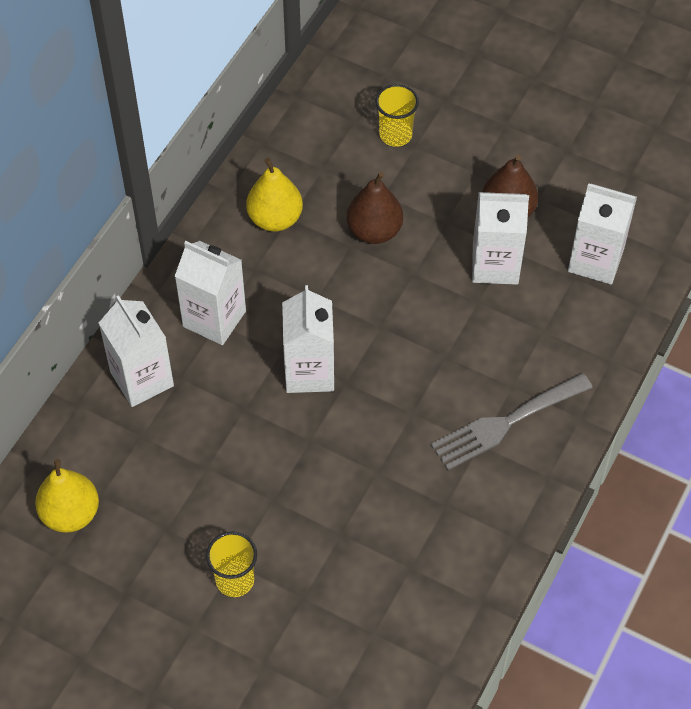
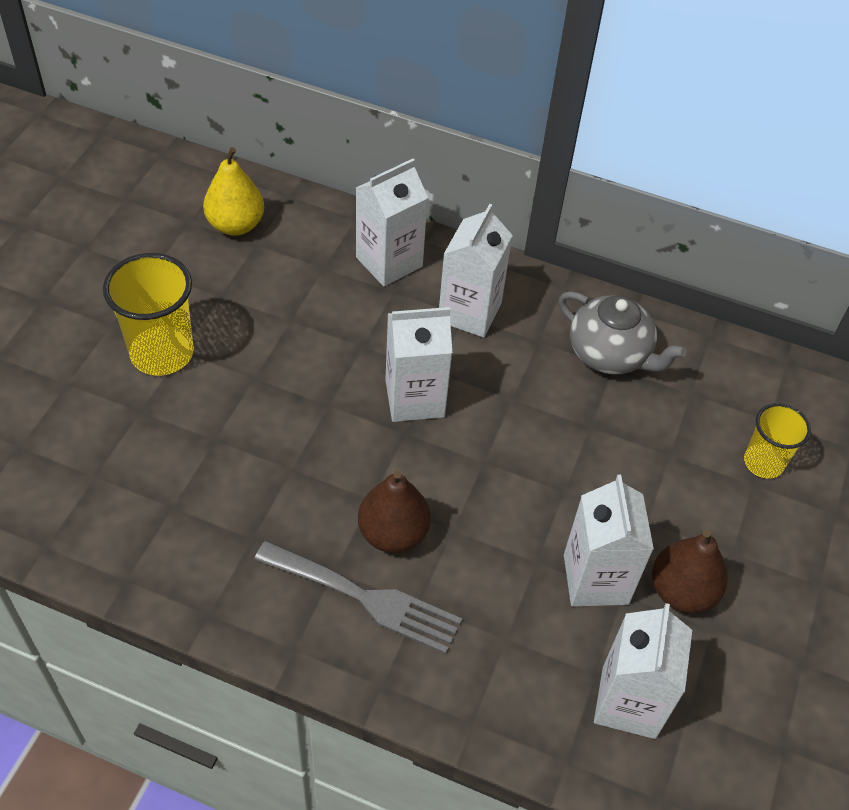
camera: 80 degrees right, 5 degrees down
yellow cup [206,531,257,597] -> yellow cup [103,253,194,375], size x1.61
yellow pear [246,158,303,232] -> grey teapot [559,291,687,375]
brown pear [347,172,403,244] -> brown pear moved to [358,471,431,553]
grey fork [431,373,593,470] -> grey fork turned 150 degrees clockwise [254,541,462,654]

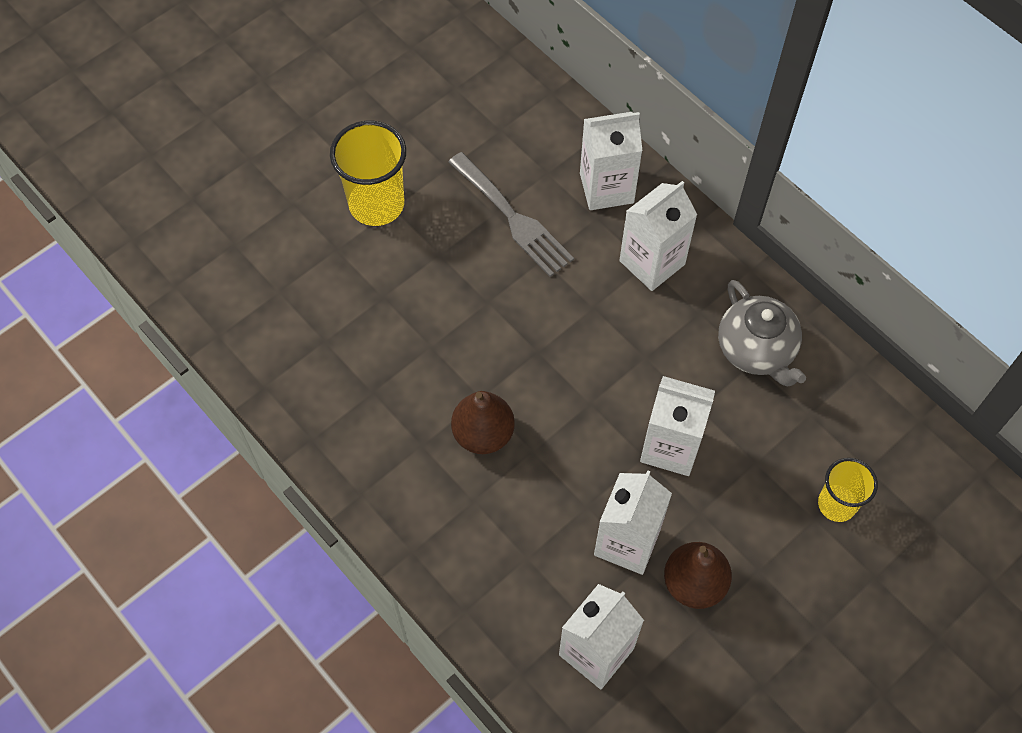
camera: 30 degrees right, 10 degrees up
yellow pear [203,147,264,236] -> none
grey fork [254,541,462,654] -> grey fork moved to [448,152,574,277]
white carton [385,307,452,422] -> white carton moved to [640,376,715,476]

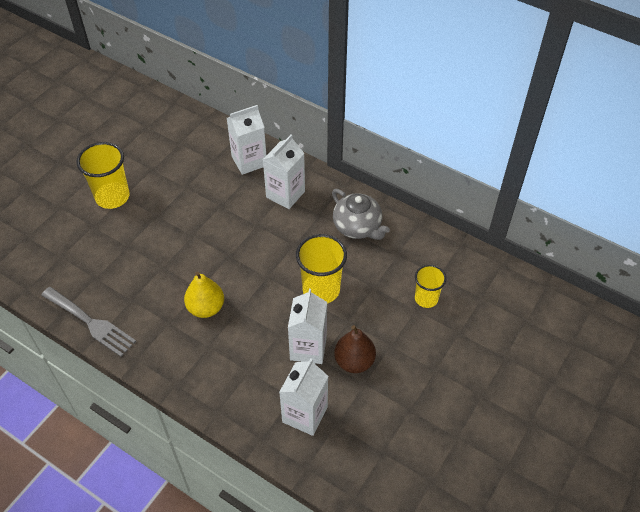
camera: 15 degrees left, 10 degrees down
grey fork [448,152,574,277] -> grey fork moved to [41,287,136,357]
brown pear [451,391,515,454] -> yellow pear [184,272,224,318]
white carton [640,376,715,476] -> yellow cup [296,234,347,304]

